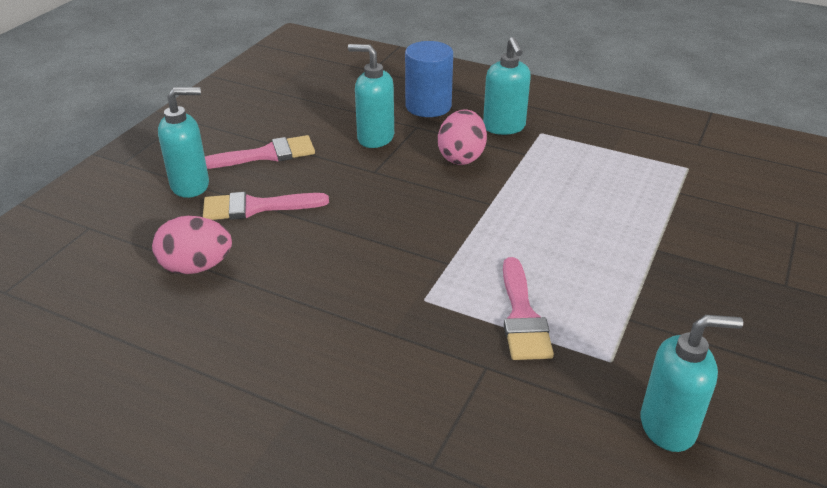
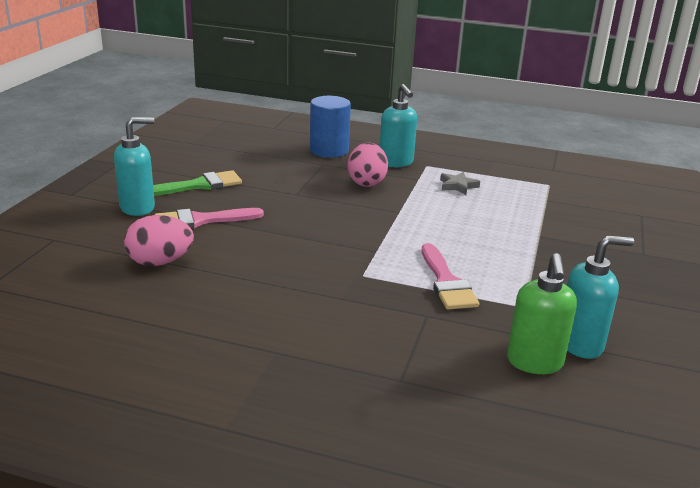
camera: 10 degrees left, 10 degrees down
pink brush [205,135,315,169] -> green brush [153,170,242,196]
turquoise soap dispenser [348,44,394,148] -> none
none -> grey star [440,172,480,195]
none -> green soap dispenser [507,253,577,374]

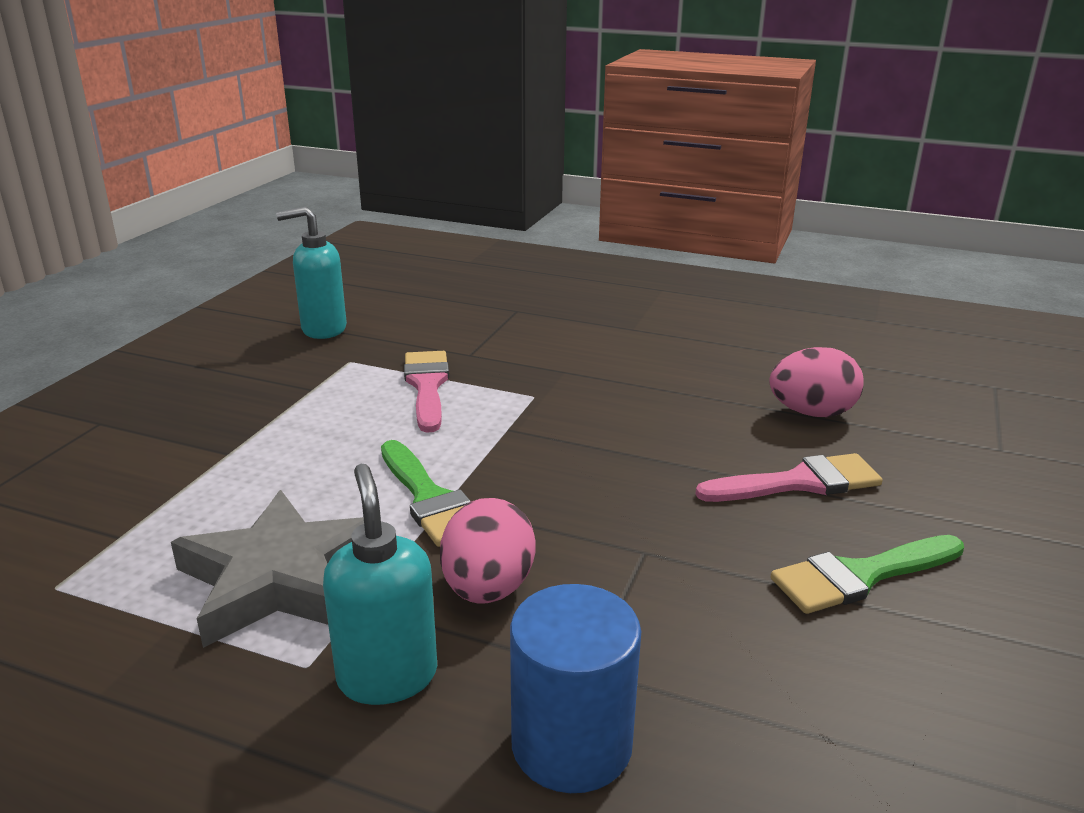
camera: 175 degrees left, 0 degrees up
turquoise soap dispenser [114,117,155,216] -> none
grey star [440,172,480,195] -> grey star [171,490,364,648], size x2.22
green soap dispenser [507,253,577,374] -> none
none -> green brush [381,440,471,547]

